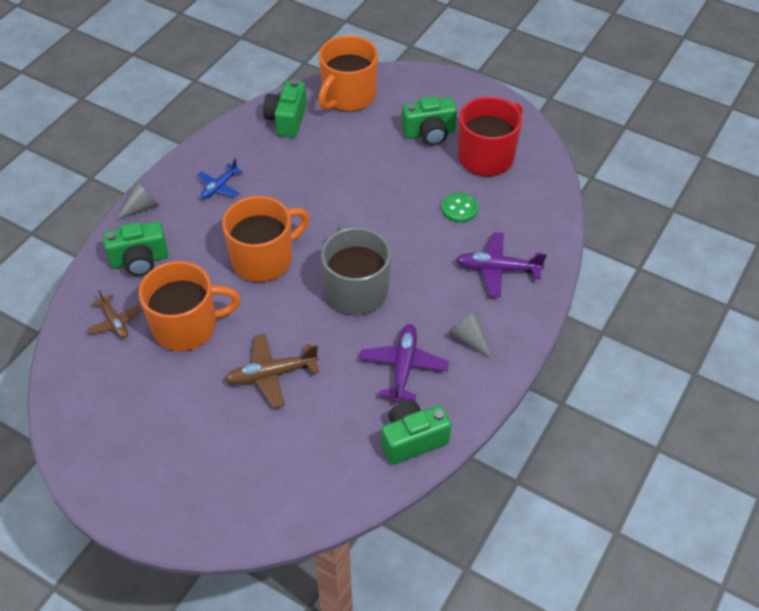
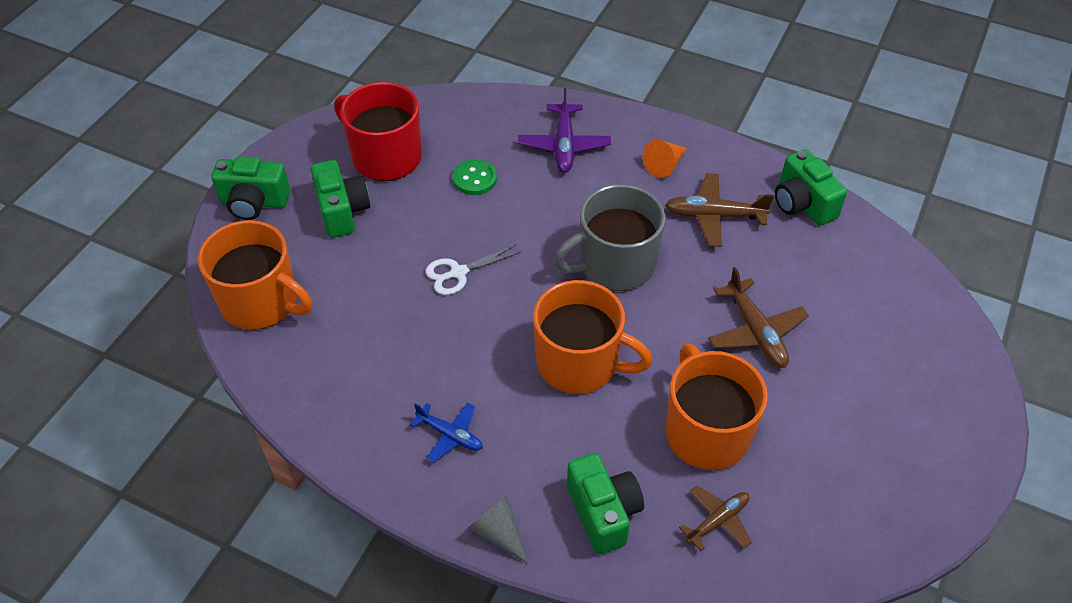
camera: 95 degrees left, 0 degrees up
orange mug [222,196,309,282] -> orange mug turned 150 degrees clockwise [533,280,653,394]
green camera [263,80,307,138] -> green camera moved to [212,156,290,220]
purple plane [360,324,449,403] -> brown plane [665,173,774,247]
grey cone [449,311,492,359] -> orange cone [643,140,687,178]
none -> white scissors [425,245,521,295]

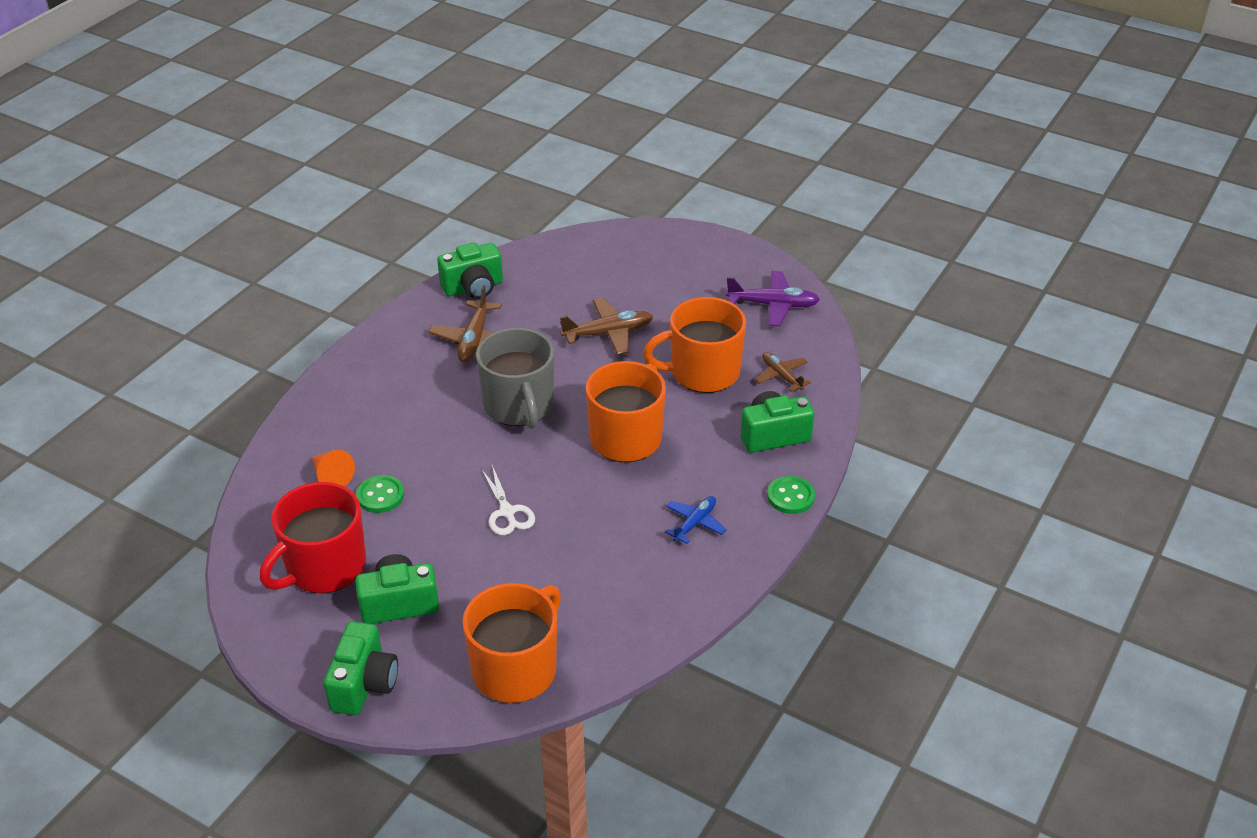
camera: 85 degrees left, 10 degrees down
grey cone [468,496,529,564] -> green button [767,476,815,514]
purple plane [518,88,611,173] -> purple plane moved to [726,271,820,326]
orange cone [643,140,687,178] -> orange cone moved to [312,450,355,487]

